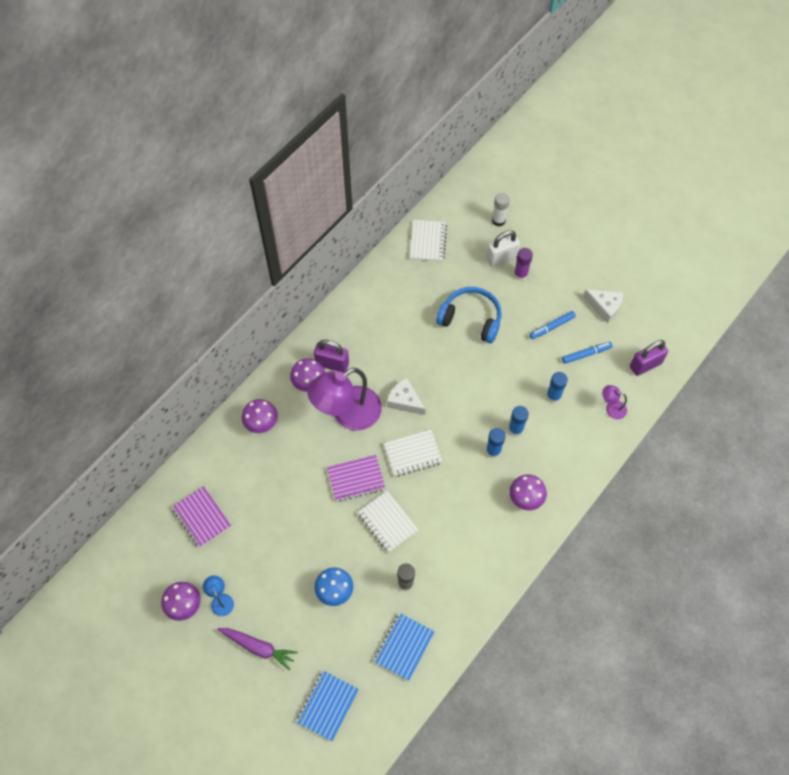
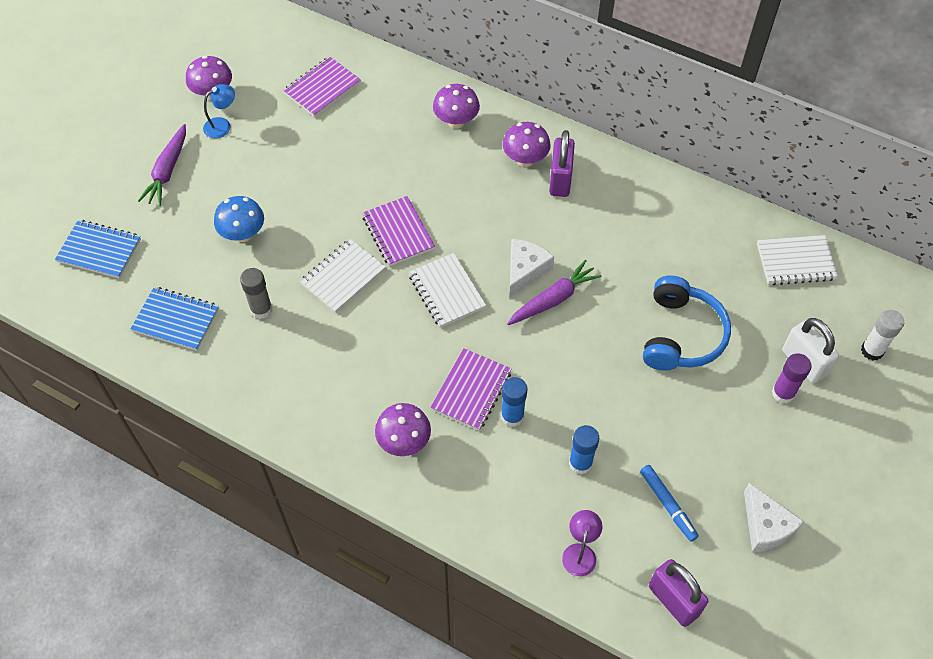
camera: 80 degrees right, 5 degrees down
purple lamp [307,368,382,431] -> none
blue glue stick [486,428,506,458] -> purple notebook [430,348,512,431]
blue marker [529,311,576,339] -> none
white cheese [583,289,624,323] -> white cheese turned 45 degrees counterclockwise [744,483,804,552]
none -> purple carrot [507,260,601,325]

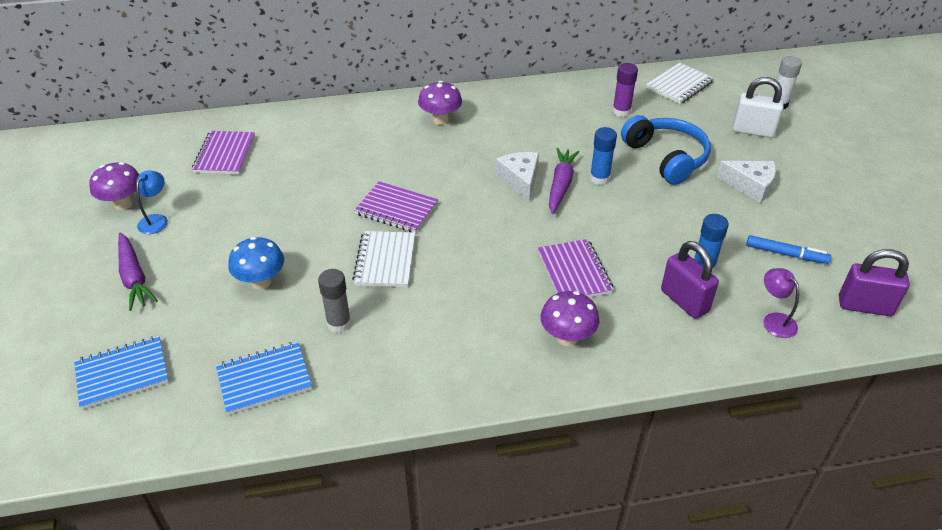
camera: 40 degrees left, 15 degrees down
white notebook [409,253,486,328] -> none
purple mushroom [433,84,480,129] -> none
blue glue stick [501,377,527,427] -> blue glue stick moved to [590,127,617,185]
purple padlock [549,130,575,197] -> purple padlock moved to [661,241,719,319]
white cheese [744,483,804,552] -> white cheese moved to [717,161,776,203]
purple glue stick [772,353,812,404] -> purple glue stick moved to [612,63,638,117]

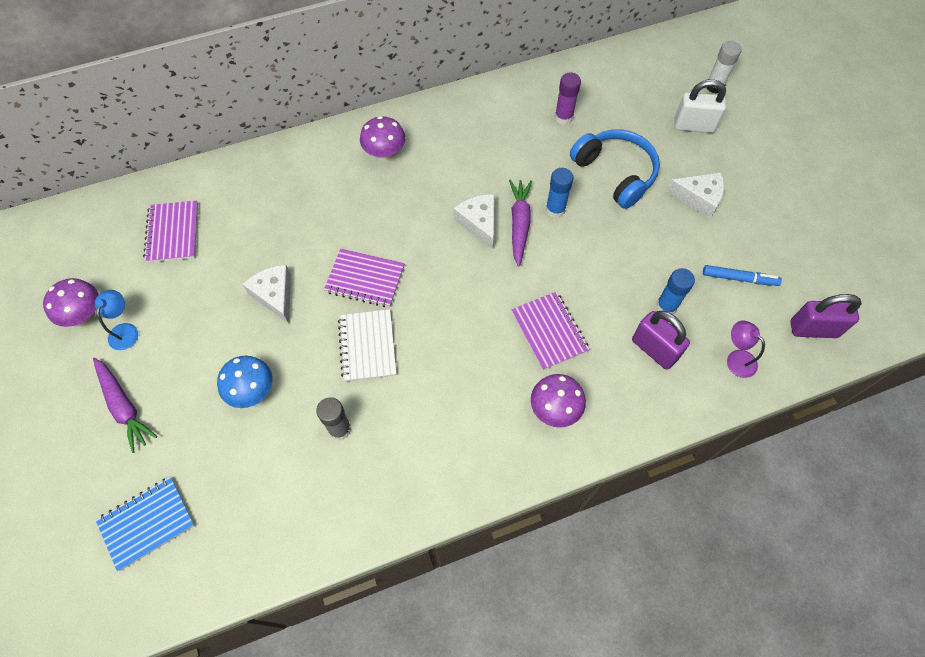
camera: 10 degrees left, 20 degrees up
blue notebook [216,342,312,415] -> none
white notebook [646,63,714,104] -> none
none -> white cheese [242,265,291,324]

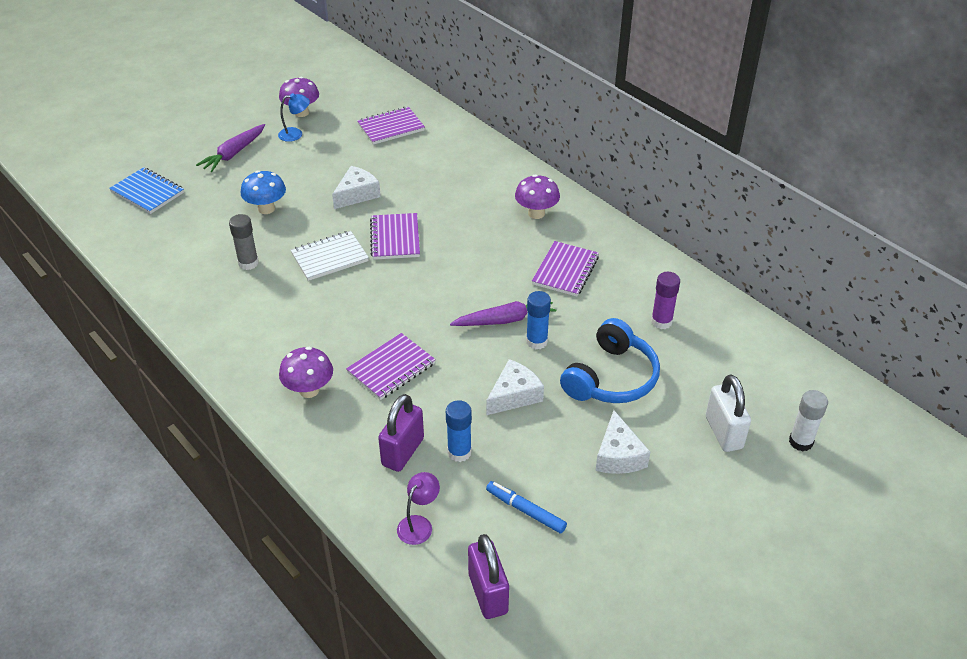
camera: 70 degrees right, 20 degrees down
white cheese [453,194,494,250] -> white cheese moved to [486,359,544,415]
blue marker [703,265,782,286] -> blue marker turned 135 degrees clockwise [486,481,567,533]
none -> purple notebook [532,241,599,297]

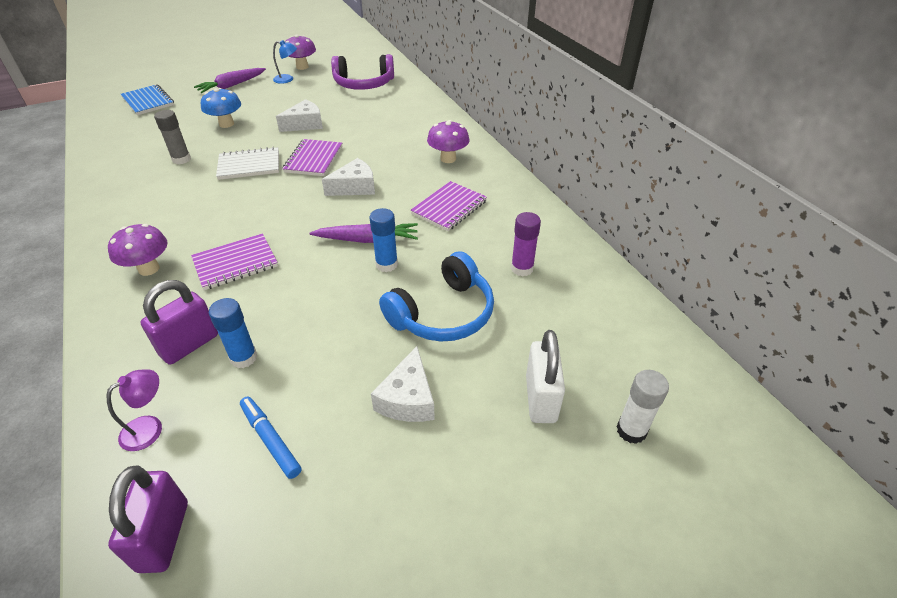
camera: 15 degrees right, 0 degrees up
purple notebook [357,107,425,145] -> purple headphones [331,54,394,90]
white cheese [486,359,544,415] -> white cheese moved to [322,158,375,196]

